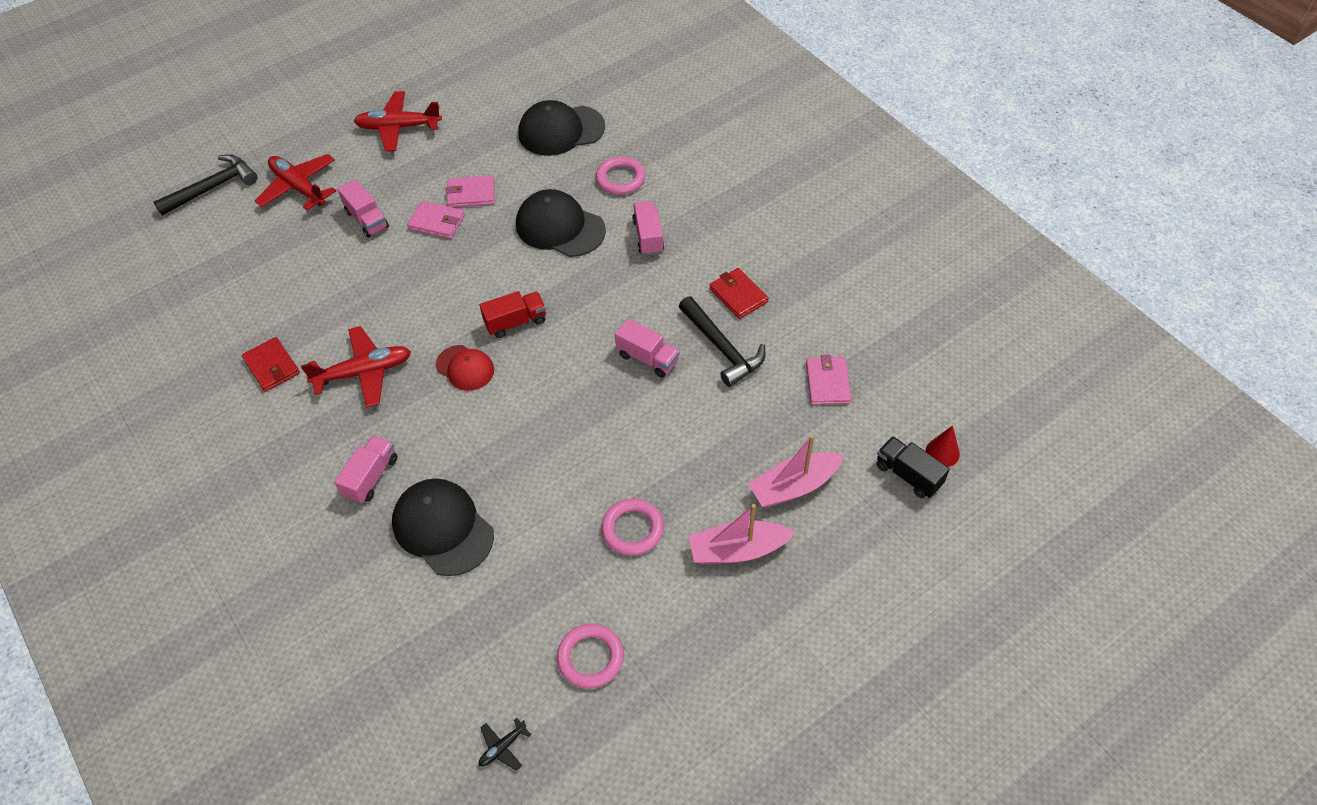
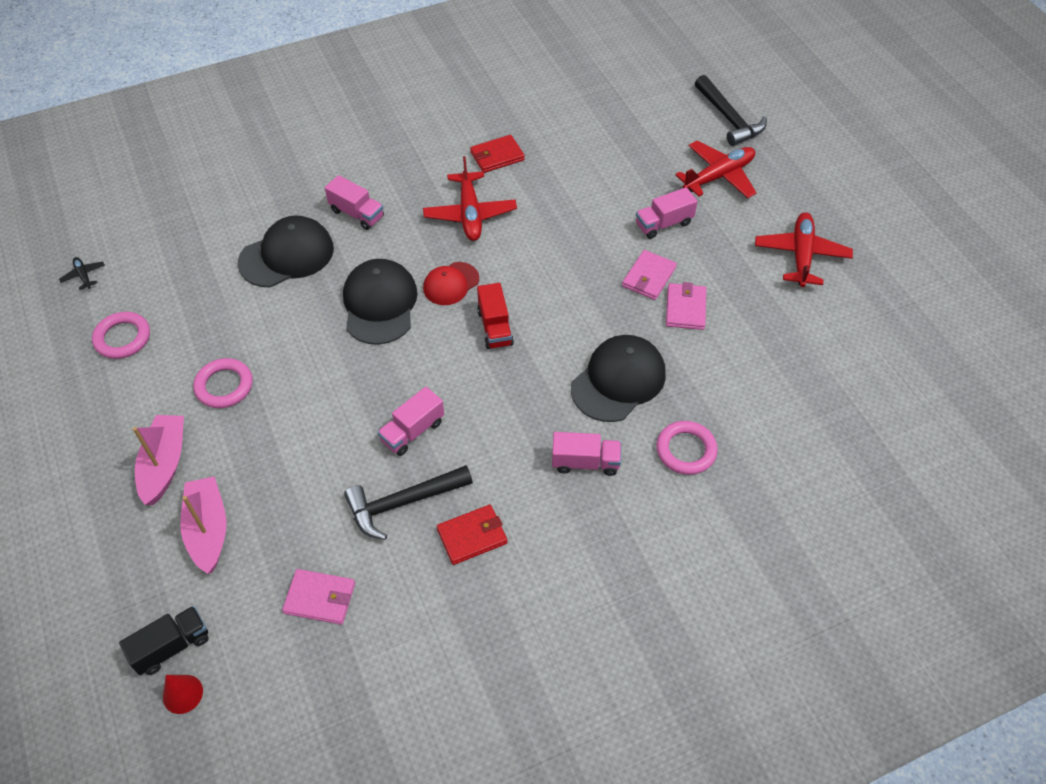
camera: 100 degrees right, 0 degrees up
black cap [518,100,605,156] -> black cap moved to [343,259,418,345]

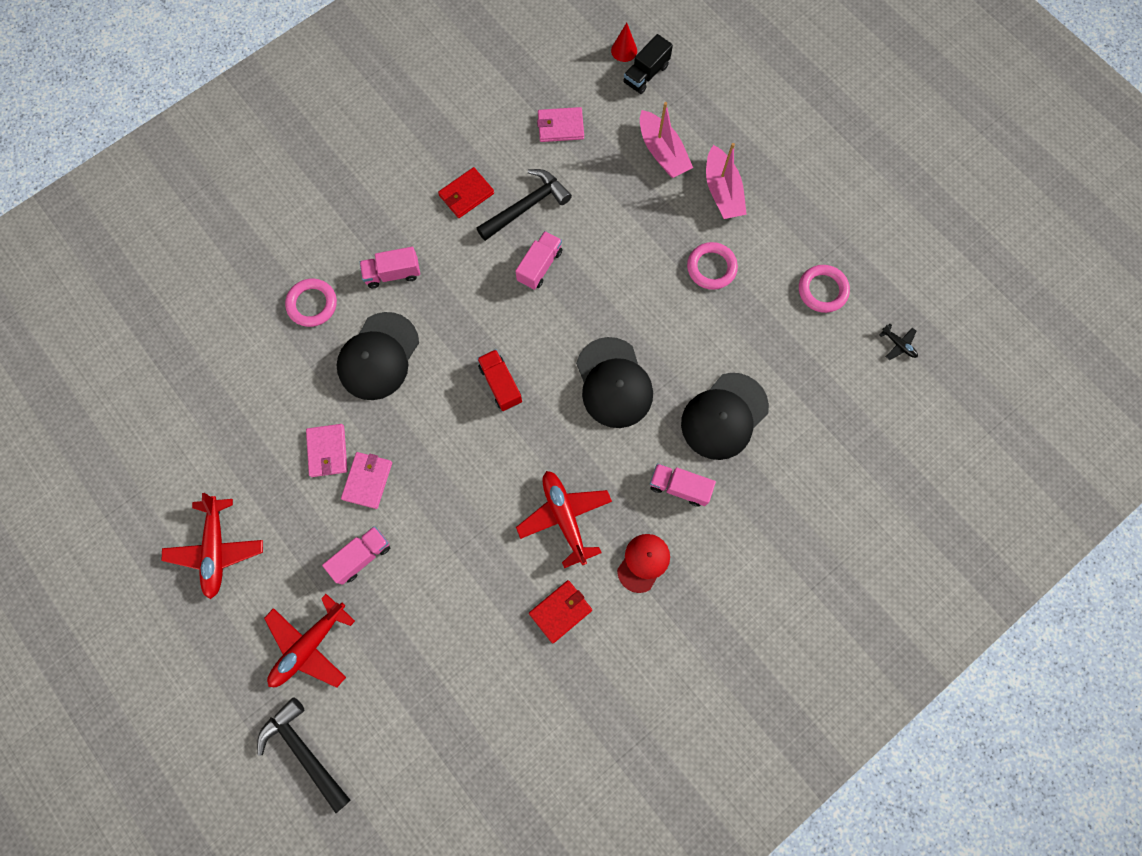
camera: 165 degrees right, 20 degrees up
red cap [423,262,479,305] -> red cap moved to [617,534,670,593]

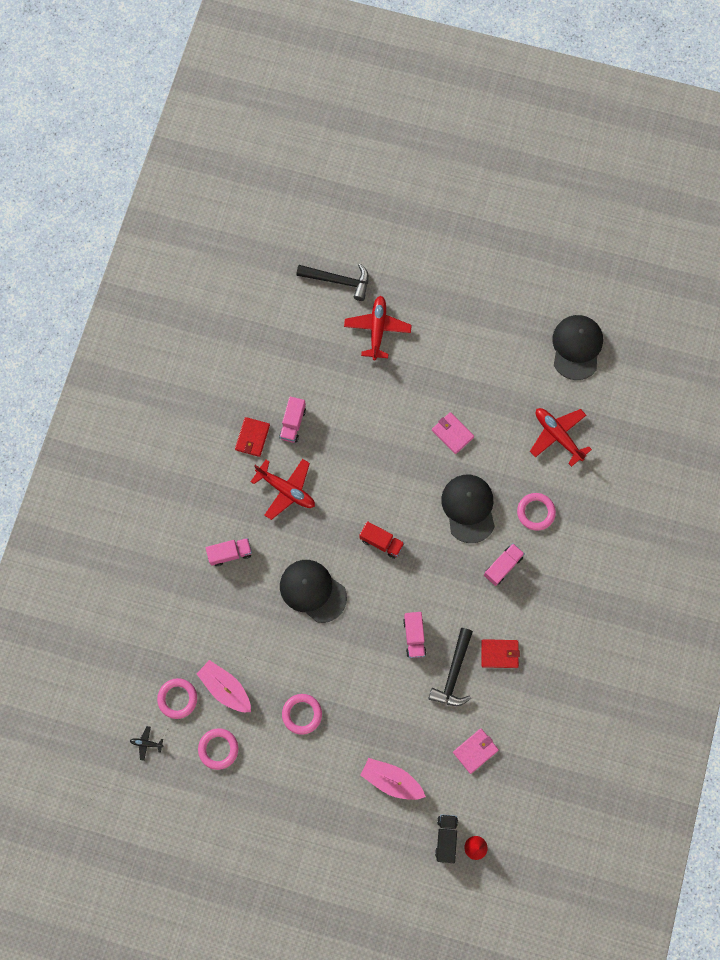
camera: 145 degrees right, 0 degrees up
red plane [162,493,263,599] -> red plane moved to [530,408,592,467]
pink truck [322,526,390,585] -> pink truck moved to [279,396,306,443]
pink wallet [341,452,392,509] -> none
red wallet [438,167,494,218] -> red wallet turned 75 degrees clockwise [481,639,520,668]
red cap [617,534,670,593] -> none
black cap [681,373,769,460] -> black cap moved to [552,315,603,380]
pink boat [706,143,747,219] -> pink boat moved to [197,660,251,712]
none -> pink ring [157,678,197,719]

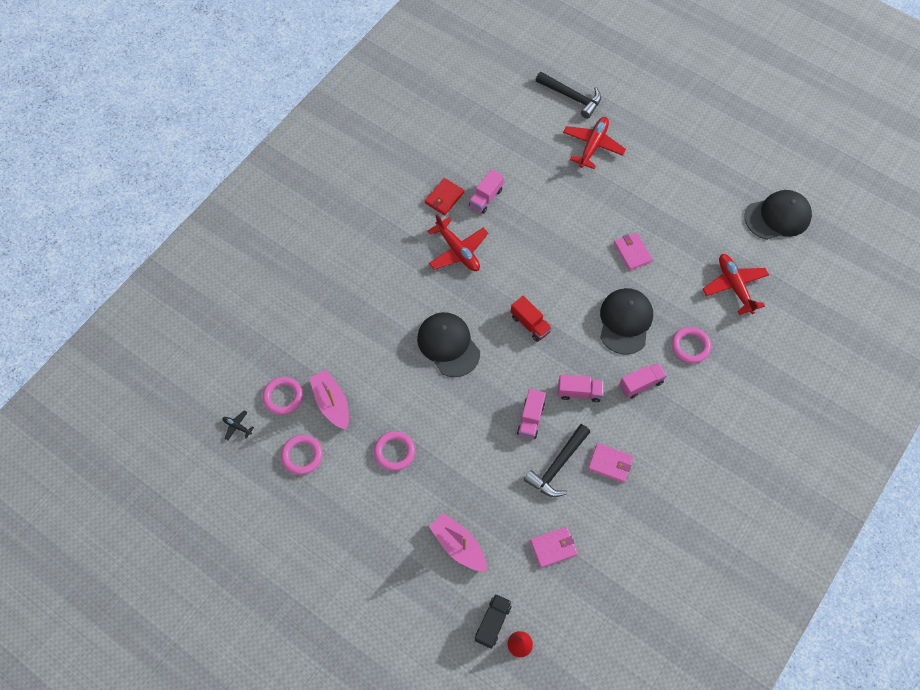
camera: 20 degrees right, 10 degrees down
pink truck [206,538,252,566] -> pink truck moved to [558,374,604,402]
red wallet [481,639,520,668] -> pink wallet [588,443,633,483]
black cap [552,315,603,380] -> black cap turned 45 degrees clockwise [744,190,812,240]

